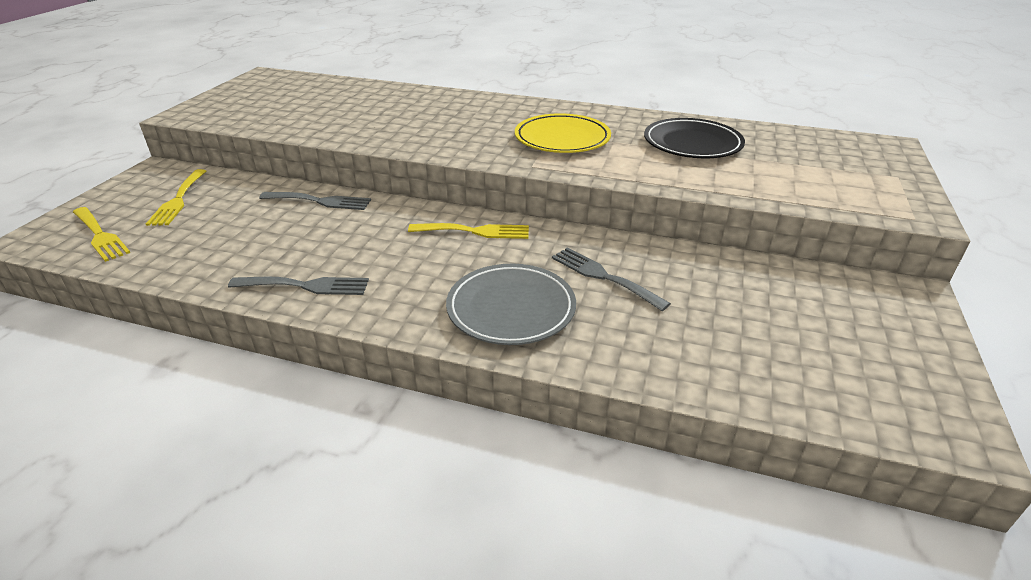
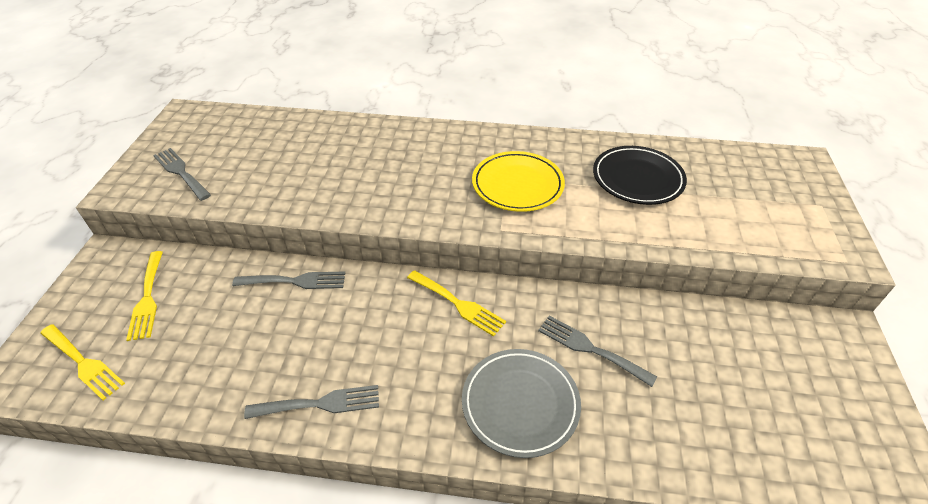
camera: 10 degrees left, 10 degrees up
yellow fork [408,223,529,239] -> yellow fork turned 45 degrees clockwise [407,270,506,337]
none -> grey fork [153,148,211,201]

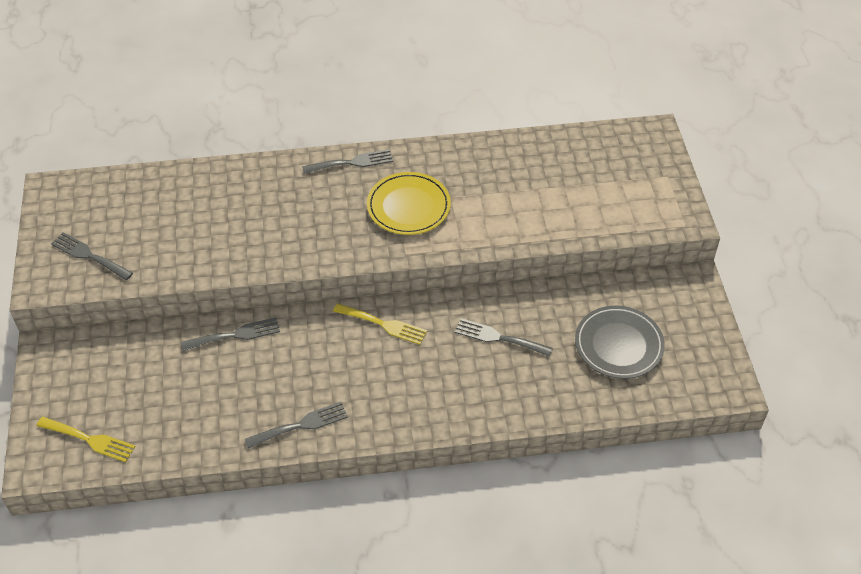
camera: 15 degrees left, 5 degrees up
yellow fork [126,251,163,341] -> none
grey plate [462,349,581,458] -> grey plate moved to [575,306,665,379]
black plate [593,146,687,205] -> none
none -> grey fork [302,149,393,174]

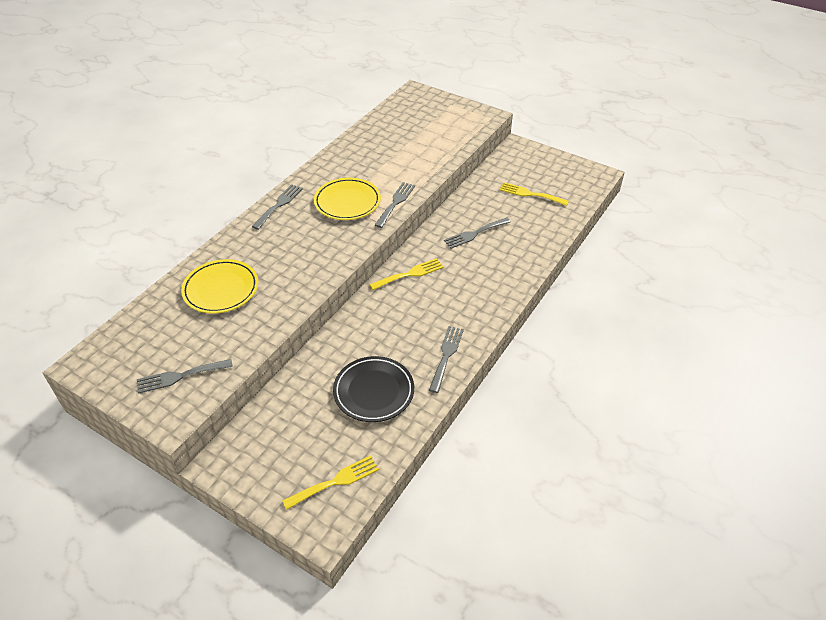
camera: 50 degrees left, 5 degrees down
grey fork [181,317,280,351] -> grey fork moved to [375,182,415,228]
grey plate [575,306,665,379] -> yellow fork [499,182,569,206]
none -> yellow plate [181,259,258,314]
none -> black plate [333,356,414,422]

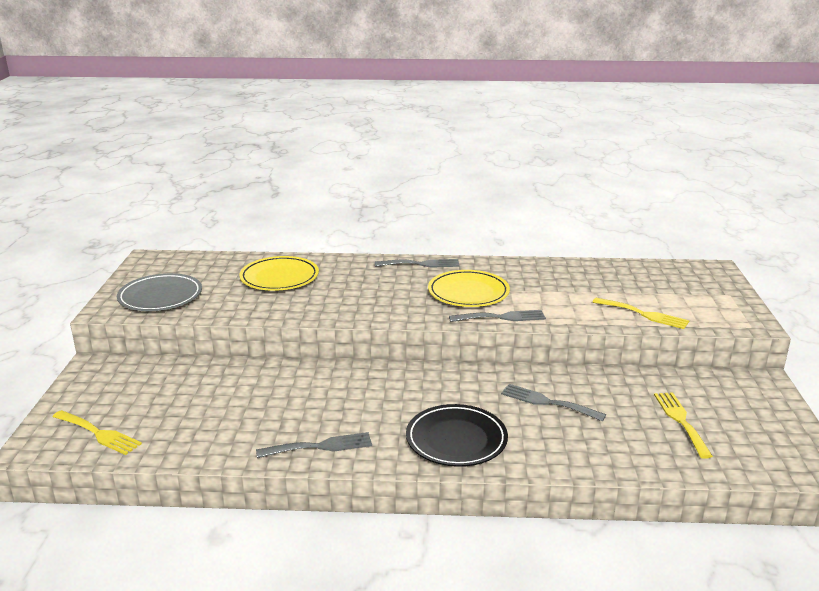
camera: 60 degrees right, 20 degrees down
grey fork [137,359,233,394] -> grey plate [117,273,202,311]
black plate [333,356,414,422] -> black plate moved to [406,404,508,467]
yellow fork [369,258,444,290] -> yellow fork moved to [593,298,689,329]

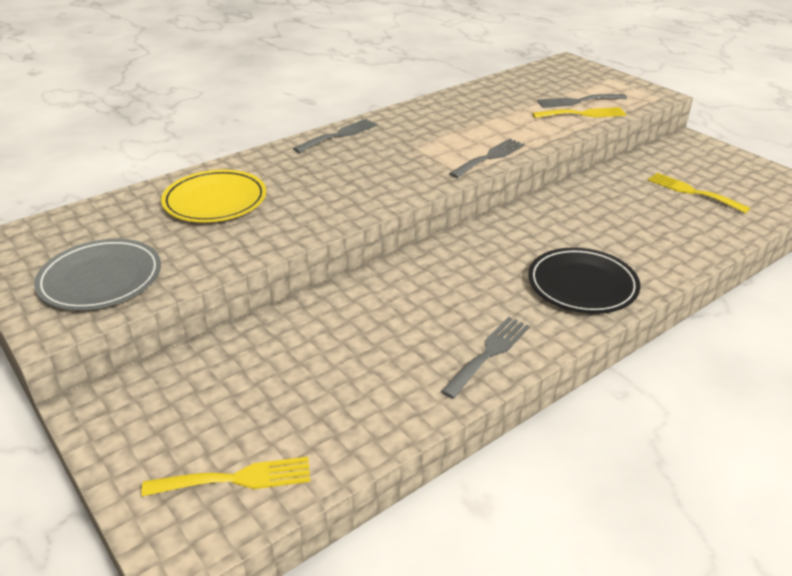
camera: 40 degrees left, 10 degrees up
yellow plate [428,270,510,307] -> none
grey fork [501,384,606,421] -> grey fork moved to [537,94,627,108]

